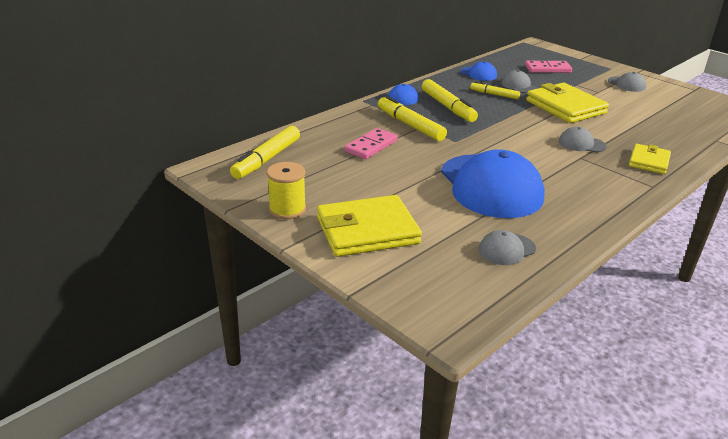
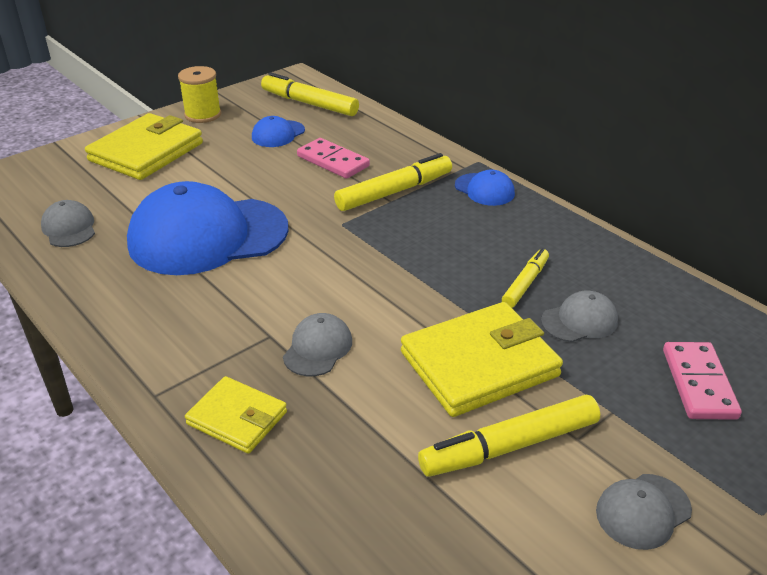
camera: 95 degrees right, 5 degrees up
yellow wallet [317,195,422,257] -> yellow wallet turned 45 degrees clockwise [85,113,203,180]
yellow marker [422,79,478,122] -> yellow marker moved to [418,395,600,477]
blue cap [460,61,497,81] -> blue cap moved to [252,116,305,147]

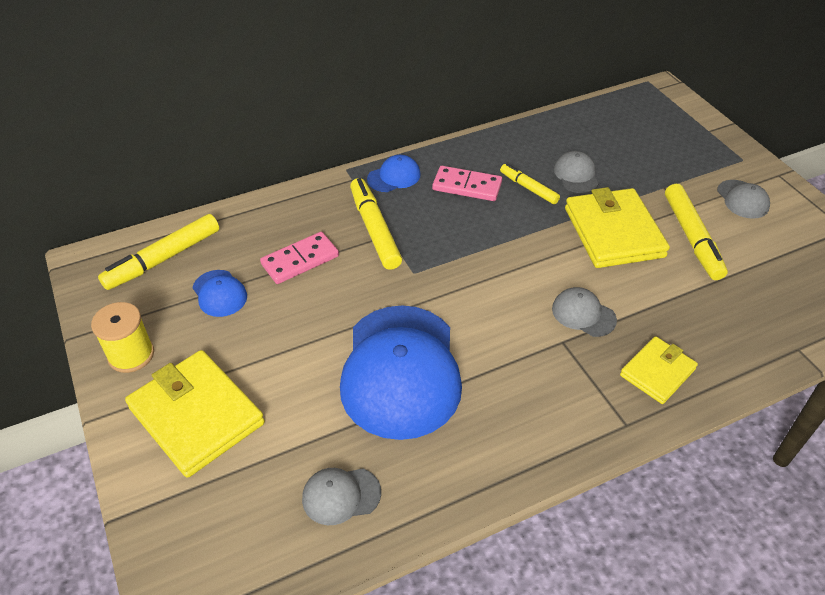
camera: 75 degrees left, 10 degrees up
pink domino [663,342,742,420] -> pink domino moved to [432,166,502,201]

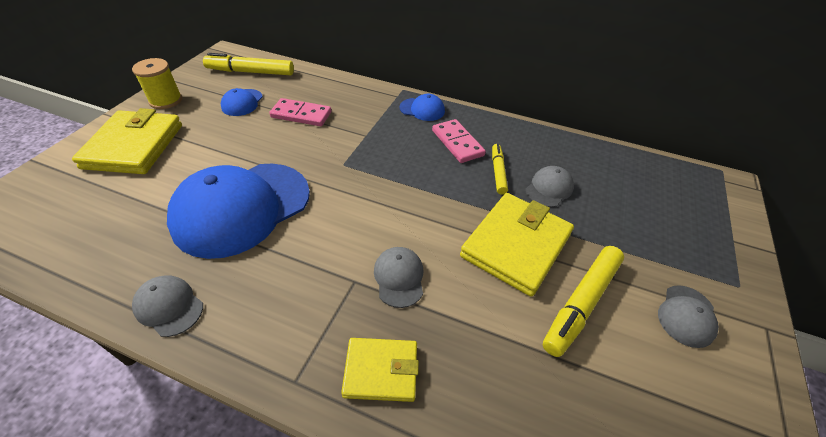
camera: 45 degrees right, 0 degrees up
grey cap [302,468,381,525] -> grey cap moved to [132,275,203,337]
yellow marker [350,178,402,270] -> none

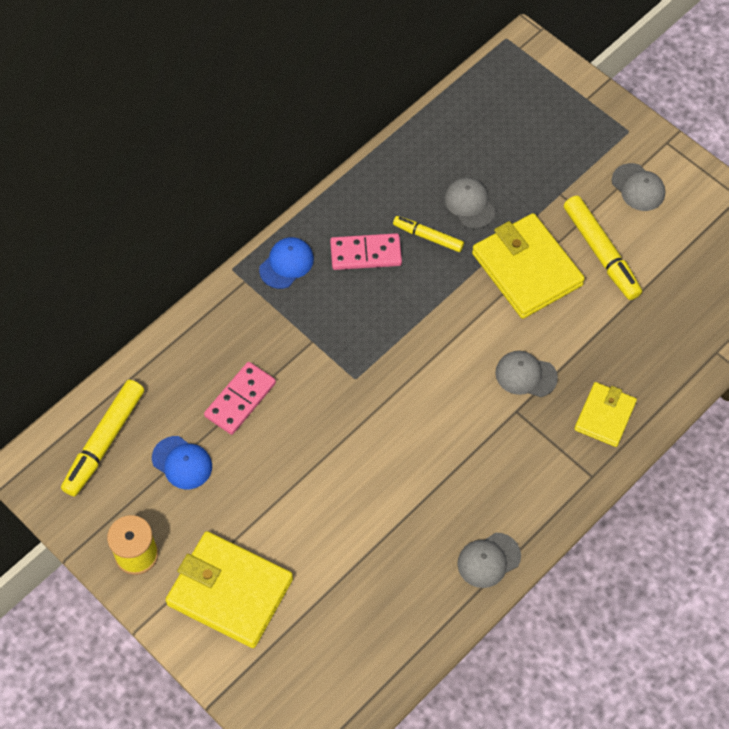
camera: 65 degrees left, 15 degrees up
blue cap [167,164,310,259] -> none

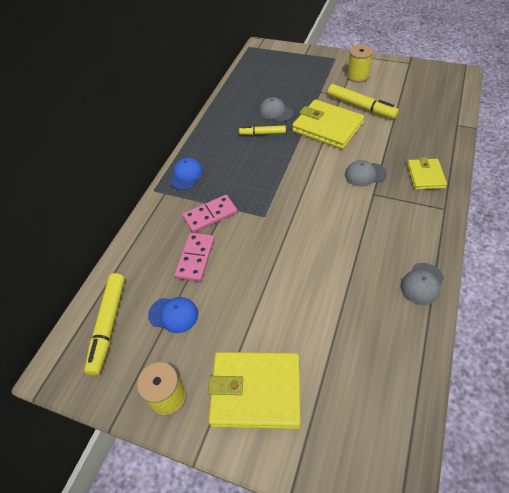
camera: 20 degrees left, 10 degrees down
pink domino [330,233,402,270] -> pink domino moved to [183,195,238,233]
grey cap [612,163,665,211] -> yellow spool [347,45,373,82]

